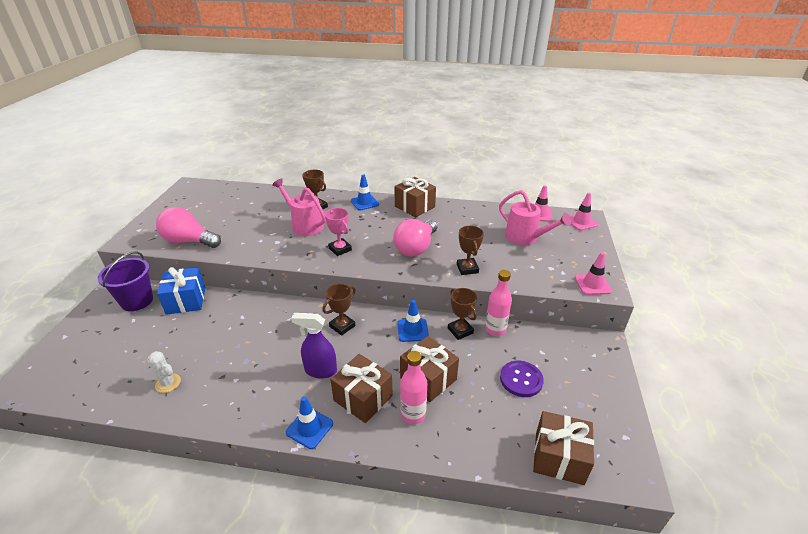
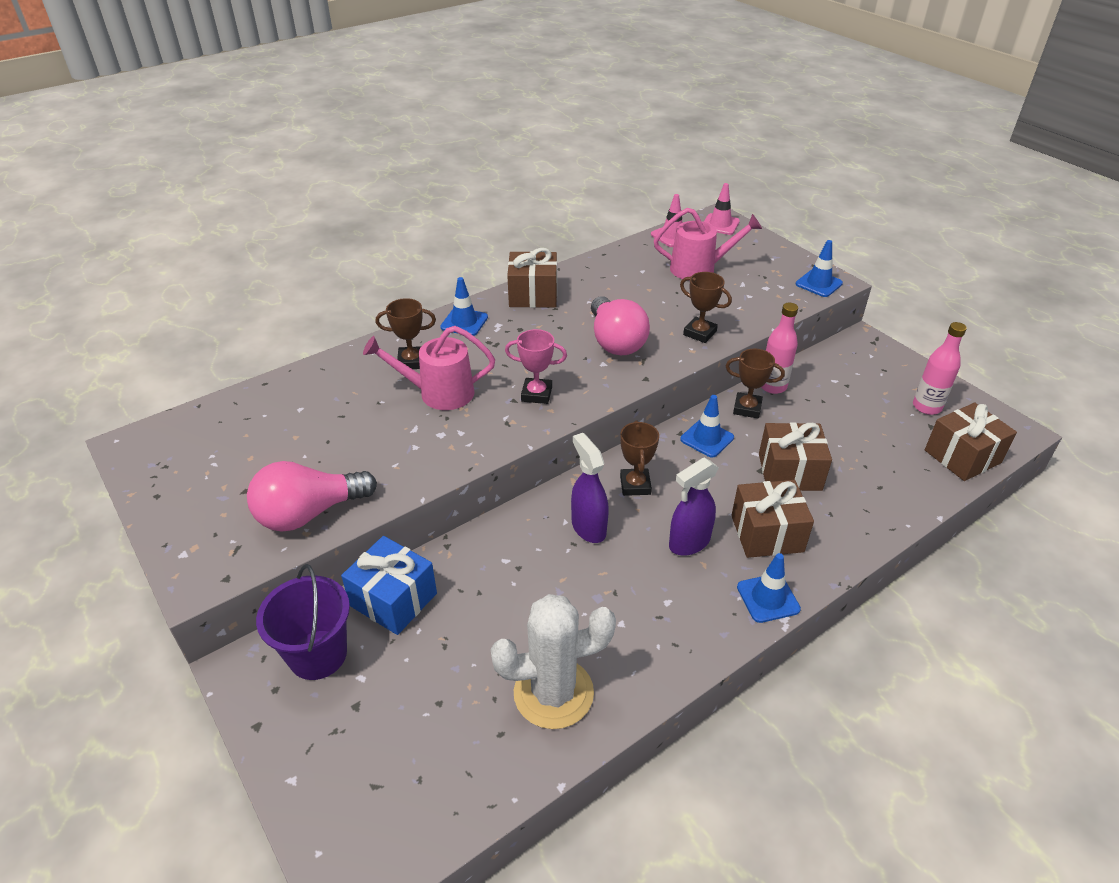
camera: 45 degrees left, 5 degrees up
white cactus [147,351,181,393] -> white cactus [491,594,616,729], size x2.01
pink bottle [400,351,427,424] -> pink bottle moved to [913,322,967,415]
purple button [500,361,544,397] -> none
pink traffic cone [575,252,612,295] -> blue traffic cone [796,240,843,297]
none -> purple spray bottle [571,433,609,543]

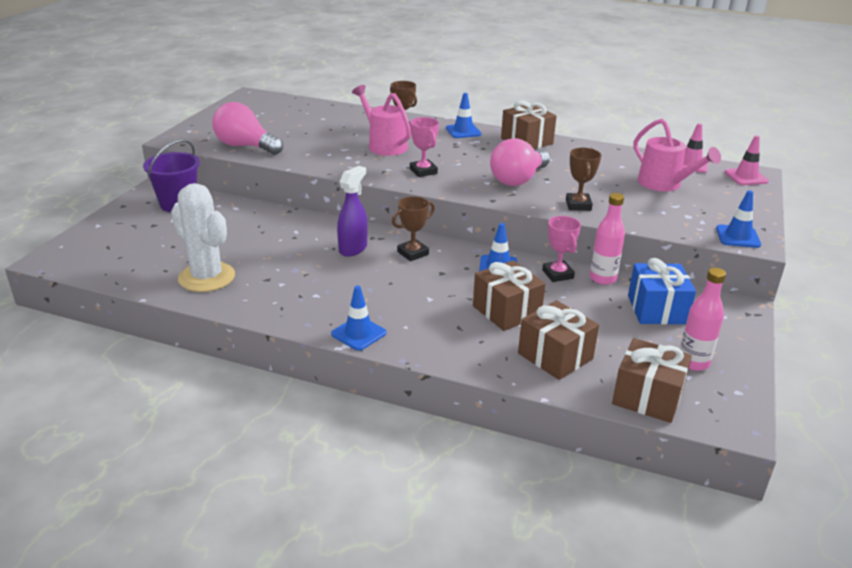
camera: 55 degrees right, 10 degrees down
blue gift [341,536,437,635] -> blue gift moved to [628,258,696,324]
purple spray bottle [669,457,719,556] -> none
brown trophy [726,349,785,419] -> pink trophy [542,216,581,282]
brown gift [731,480,814,558] -> brown gift moved to [518,300,599,380]

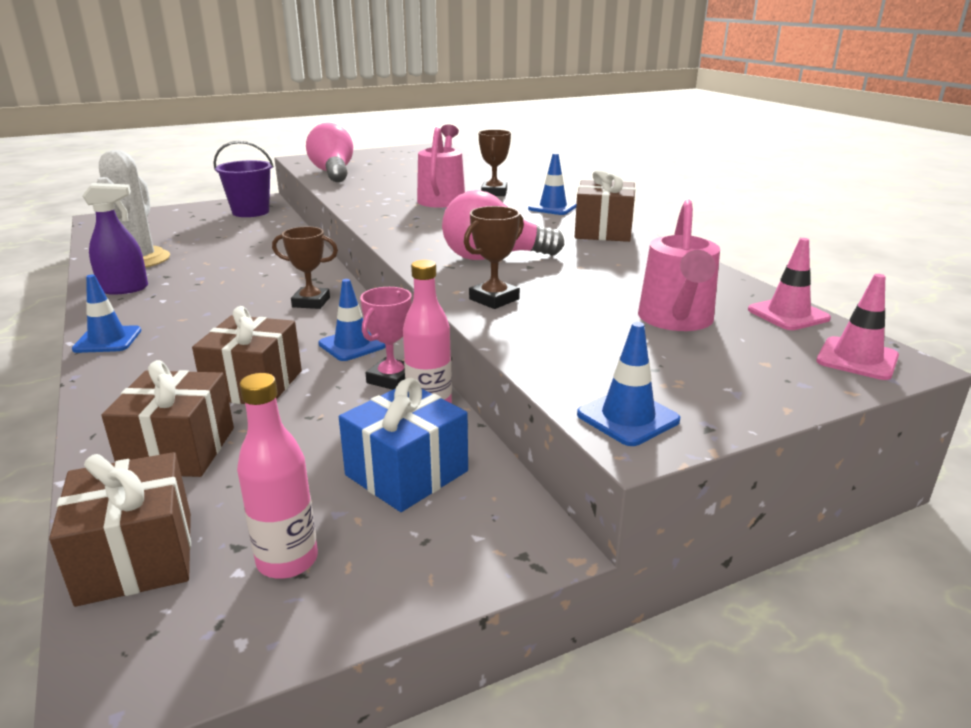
camera: 45 degrees right, 5 degrees down
purple spray bottle [337,166,368,257] -> purple spray bottle moved to [82,183,148,295]
pink trophy [410,117,439,177] -> none

